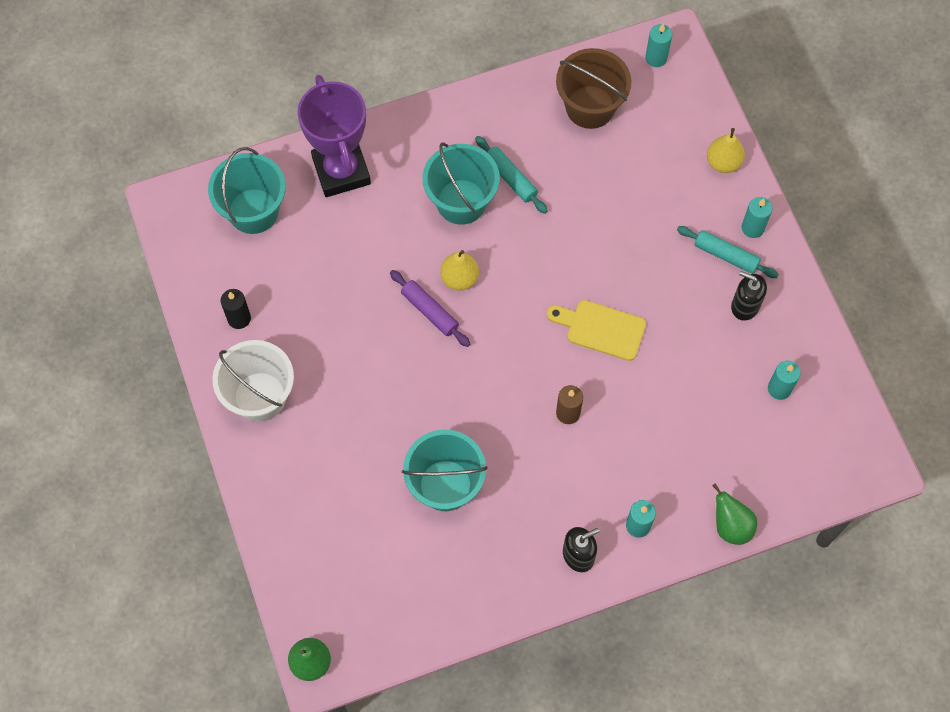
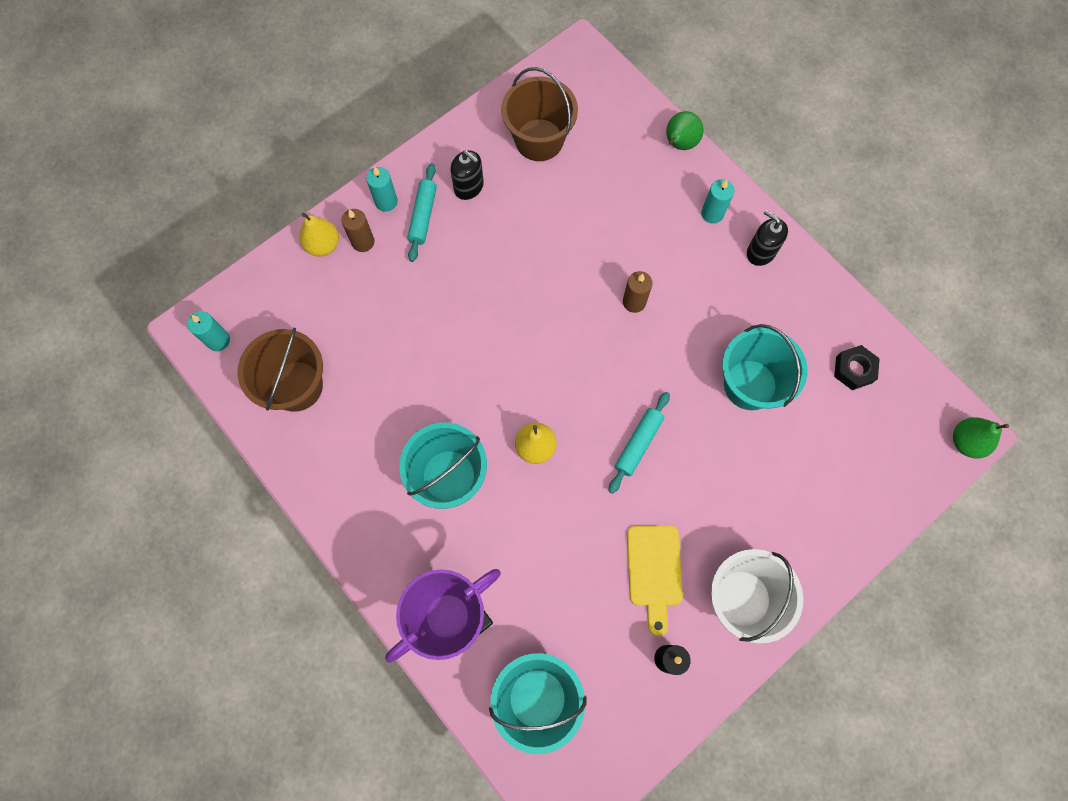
camera: 110 degrees left, 5 degrees up
purple rolling pin [390,270,470,347] -> none
turquoise rolling pin [475,136,548,214] -> turquoise rolling pin moved to [609,392,670,494]
yellow cutting board [547,300,646,361] -> yellow cutting board moved to [627,525,683,636]
black soap dispenser [731,271,767,321] -> black soap dispenser turned 60 degrees counterclockwise [450,150,484,200]
turquoise candle [768,361,801,400] -> brown bucket [501,67,578,161]
none -> brown candle [341,209,375,252]
none -> black nut [834,345,880,390]

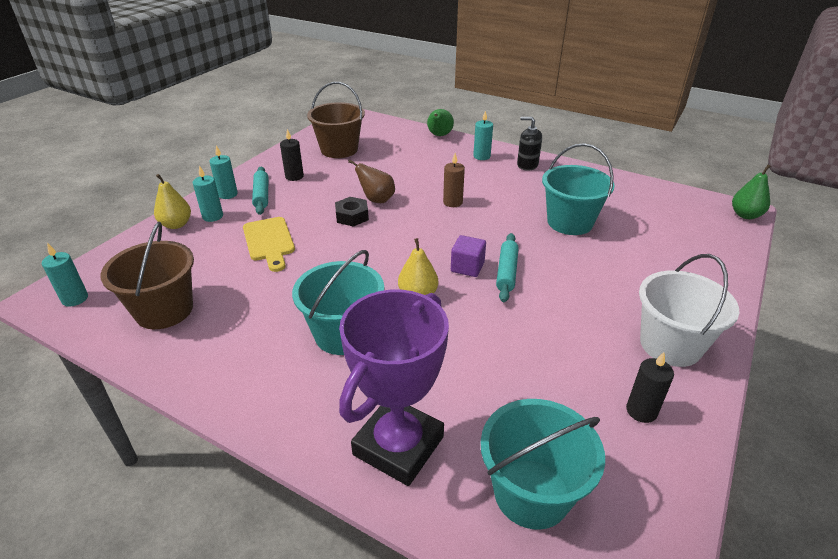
camera: 20 degrees left, 35 degrees down
brown candle [341,209,375,252] -> turquoise candle [193,165,223,222]
black soap dispenser [450,150,484,200] -> black candle [280,129,304,181]
yellow cutting board [627,525,683,636] -> yellow cutting board moved to [243,217,295,272]
black nut [834,345,880,390] -> black nut moved to [335,197,369,227]
none -> brown pear [348,160,395,203]
none -> purple cube [451,235,486,277]

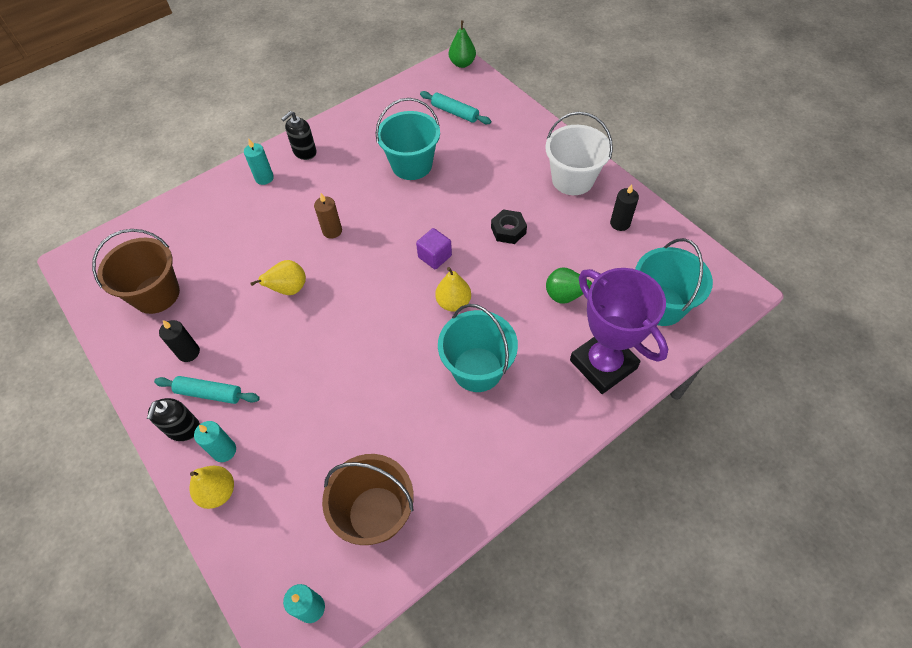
camera: 65 degrees left, 20 degrees up
turquoise candle [209,145,238,199] -> black soap dispenser [147,398,200,441]
yellow cutting board [243,217,295,272] -> none
black nut [335,197,369,227] -> black nut moved to [491,209,527,244]
brown pear [348,160,395,203] -> yellow pear [250,260,306,295]
green pear [427,109,454,136] -> green pear moved to [546,268,592,304]
turquoise rolling pin [496,233,519,302] -> turquoise rolling pin moved to [420,91,491,124]

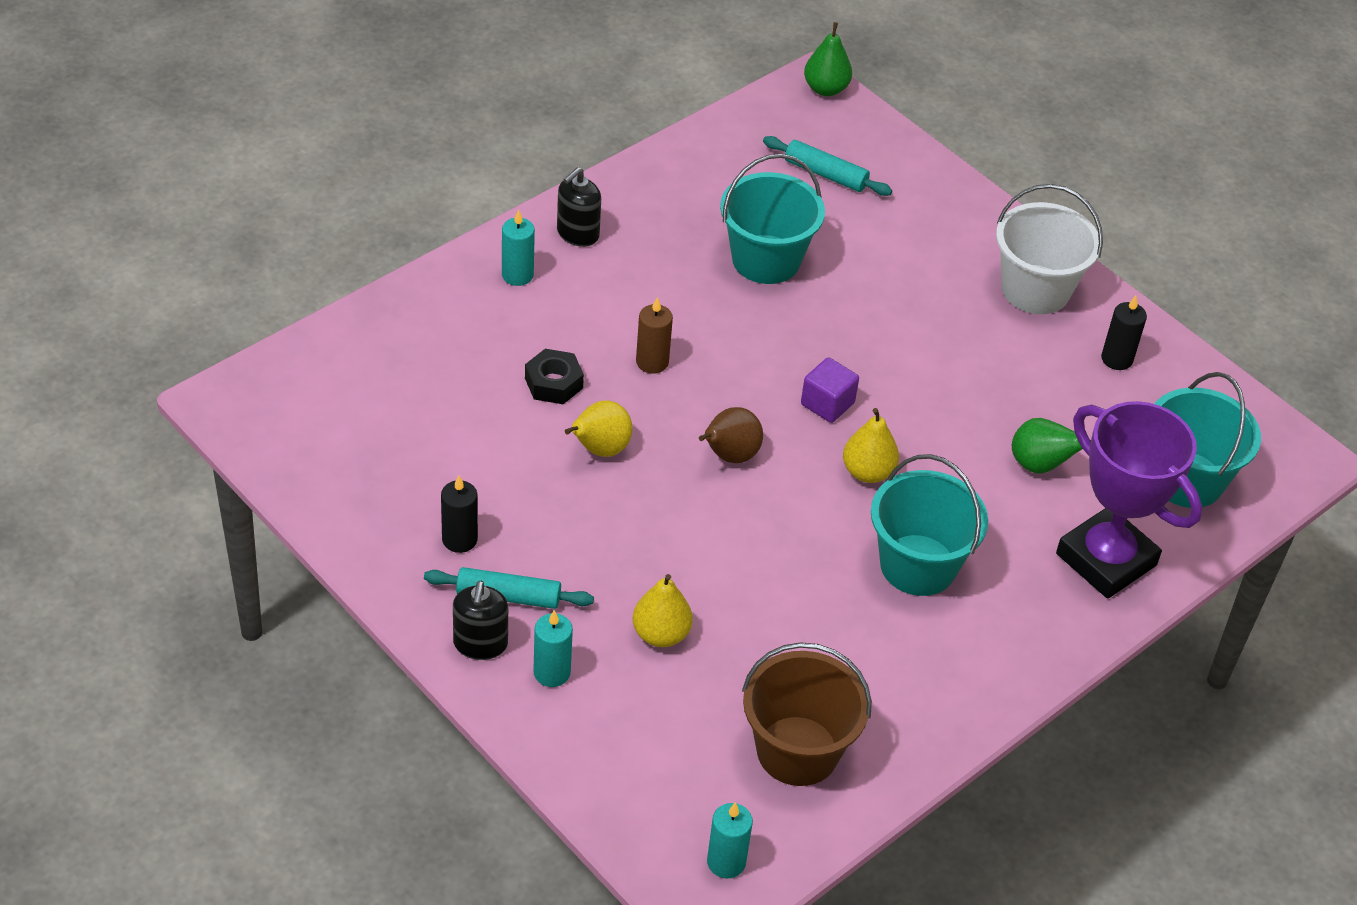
camera: 10 degrees left, 10 degrees down
brown bucket [92,229,180,314] -> none
yellow pear [189,466,234,509] -> yellow pear moved to [633,574,693,647]
black nut [491,209,527,244] -> black nut moved to [525,349,584,404]
none -> brown pear [699,407,763,463]

